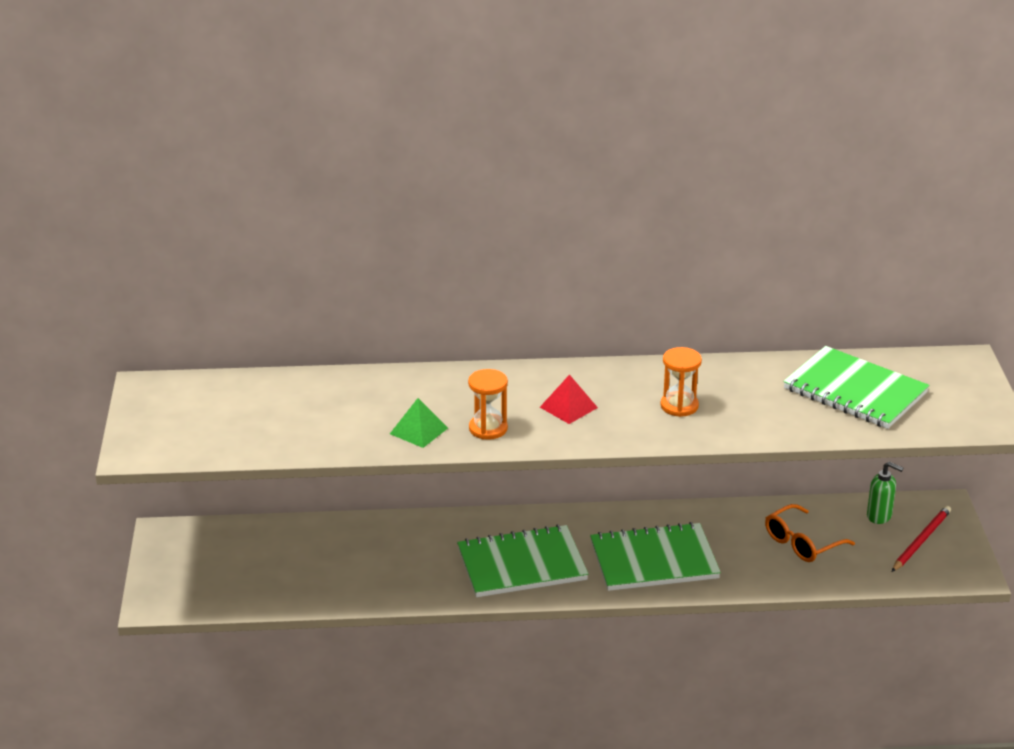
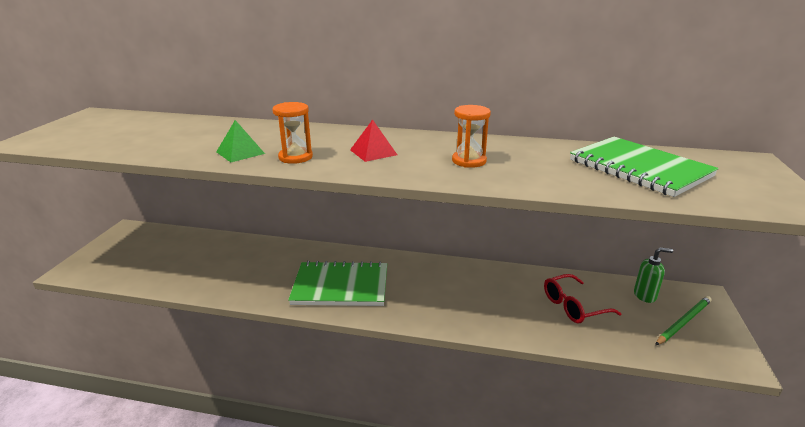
camera: 15 degrees right, 5 degrees down
green notebook [590,522,721,591] -> none
orange glasses [765,504,855,562] -> red glasses [544,274,622,323]
green soap dispenser [867,462,904,524] -> green soap dispenser turned 45 degrees counterclockwise [634,247,673,303]
red pencil [892,506,951,572] -> green pencil [655,296,712,345]

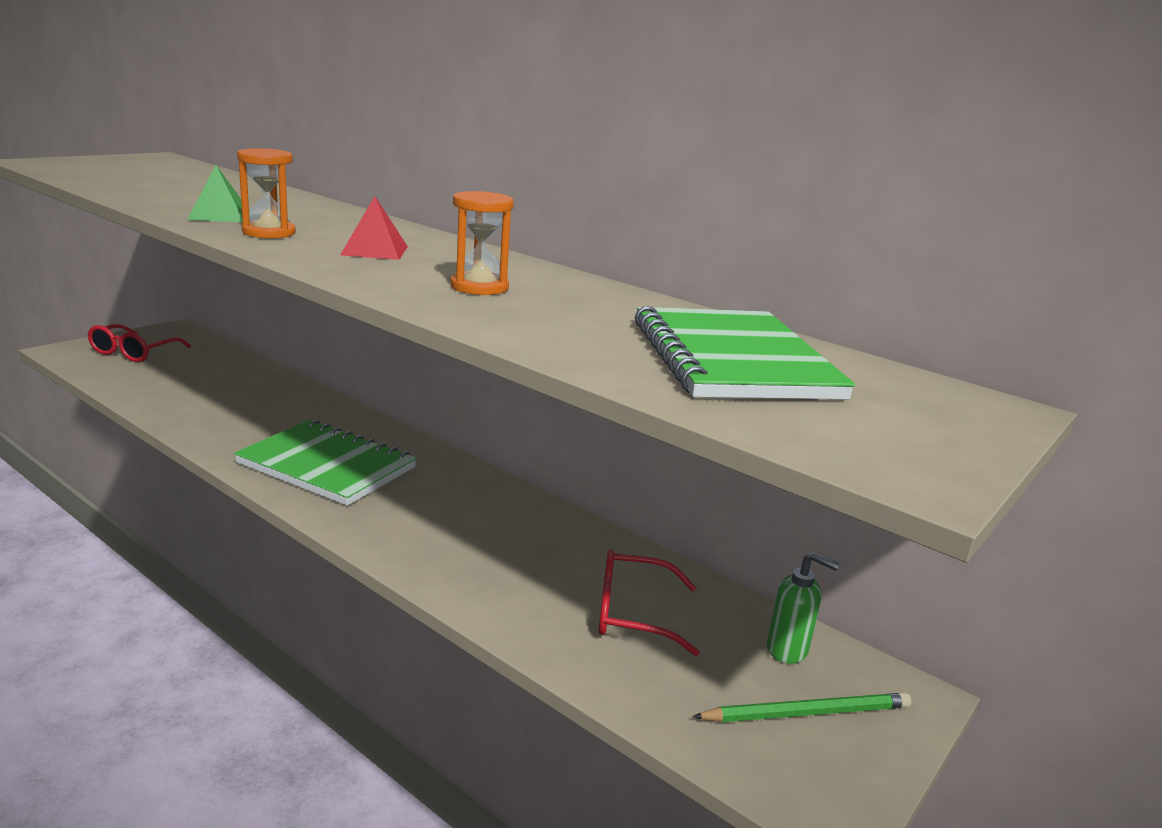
camera: 25 degrees right, 5 degrees down
none -> red glasses [87,324,191,362]

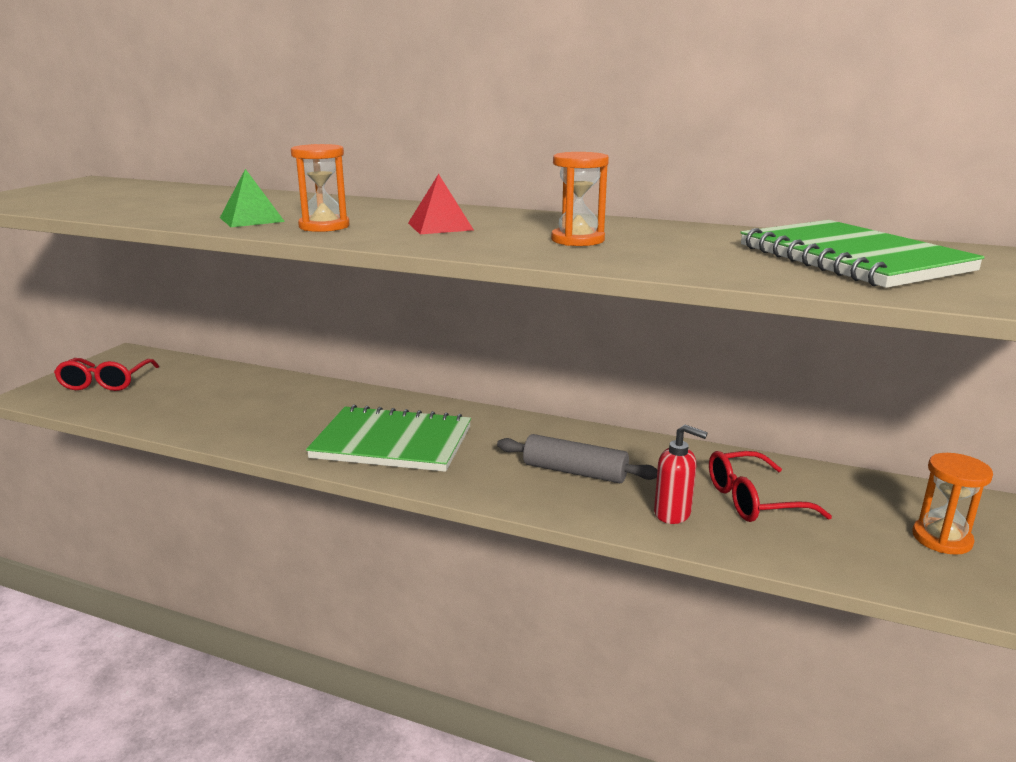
camera: 15 degrees left, 0 degrees up
green pencil [692,693,911,722] -> orange hourglass [912,453,993,555]
green soap dispenser [767,552,840,664] -> none
none -> grey rolling pin [497,434,657,483]
none -> red soap dispenser [654,425,708,524]

